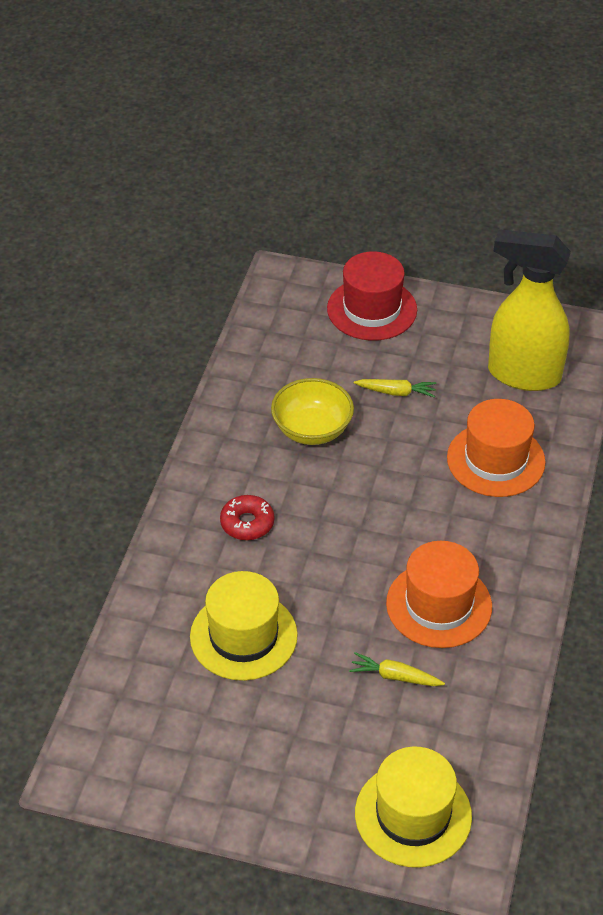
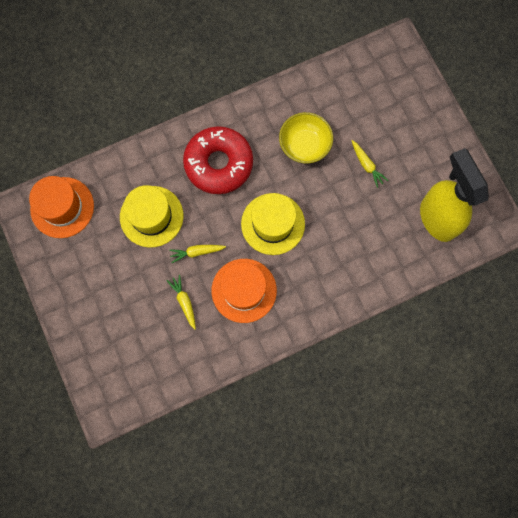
camera: 50 degrees right, 30 degrees up
red donut [220,495,274,540] -> red donut [183,126,253,194], size x2.05
red hat [327,251,417,341] -> none
yellow hat [355,747,472,868] -> yellow hat moved to [241,193,305,255]
orange hat [447,399,546,497] -> orange hat moved to [29,176,94,238]
none -> yellow carrot [169,245,226,263]

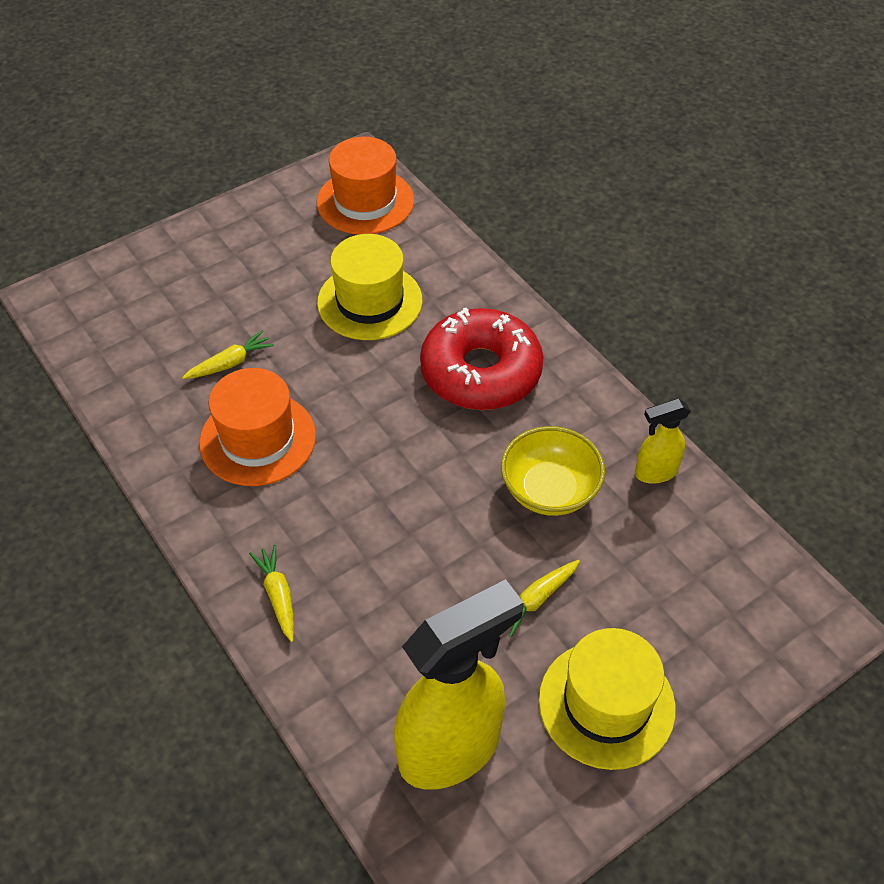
camera: 80 degrees right, 25 degrees down
yellow carrot [169,245,226,263] -> yellow carrot moved to [249,544,294,642]
yellow hat [241,193,305,255] -> yellow hat moved to [539,628,676,770]
none -> yellow spray bottle [635,399,691,484]

